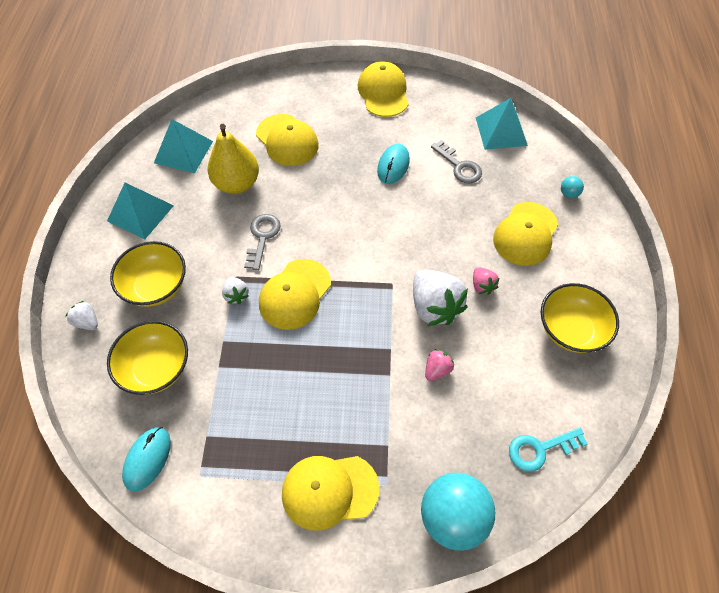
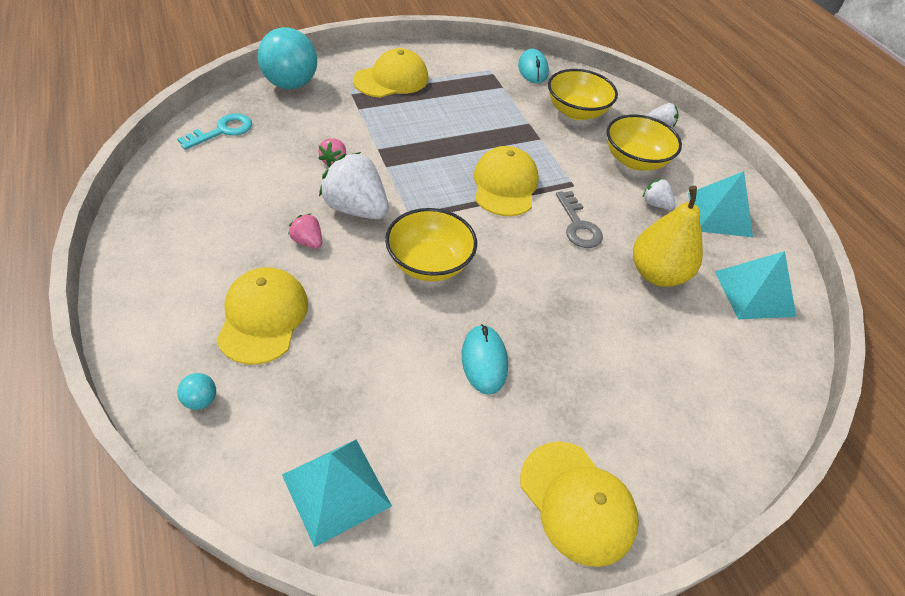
camera: 150 degrees right, 10 degrees down
white strawberry [222,277,249,304] -> white strawberry moved to [642,178,675,210]
yellow cap [256,114,319,166] -> none
grey key [431,140,482,184] -> none
yellow bowl [541,283,619,353] -> yellow bowl moved to [385,208,477,281]

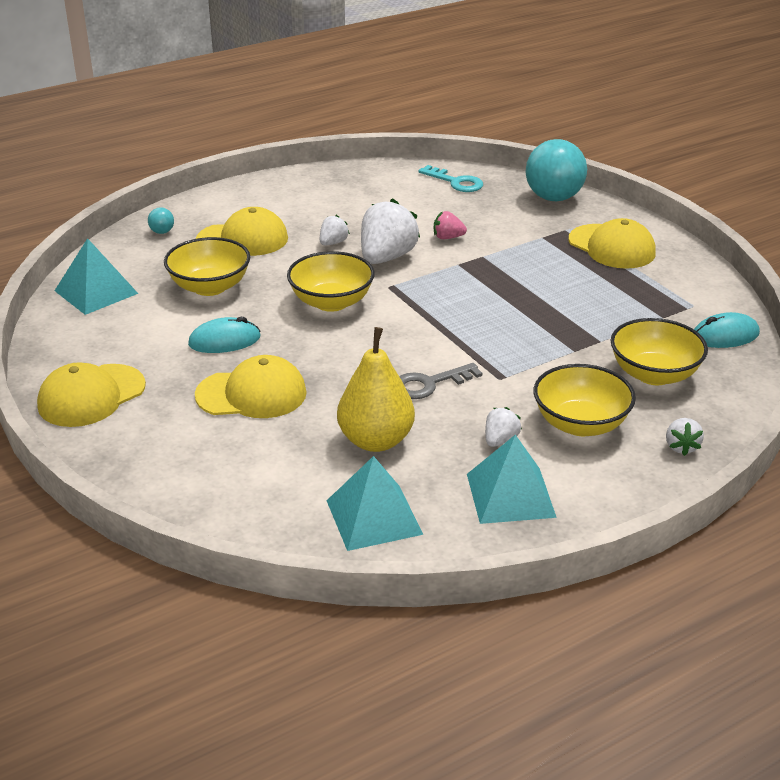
camera: 85 degrees right, 15 degrees down
pink strawberry [288,213,322,249] -> white strawberry [320,215,350,246]
yellow cap [474,146,539,216] -> yellow cap moved to [195,355,307,418]
none -> yellow bowl [164,237,250,296]

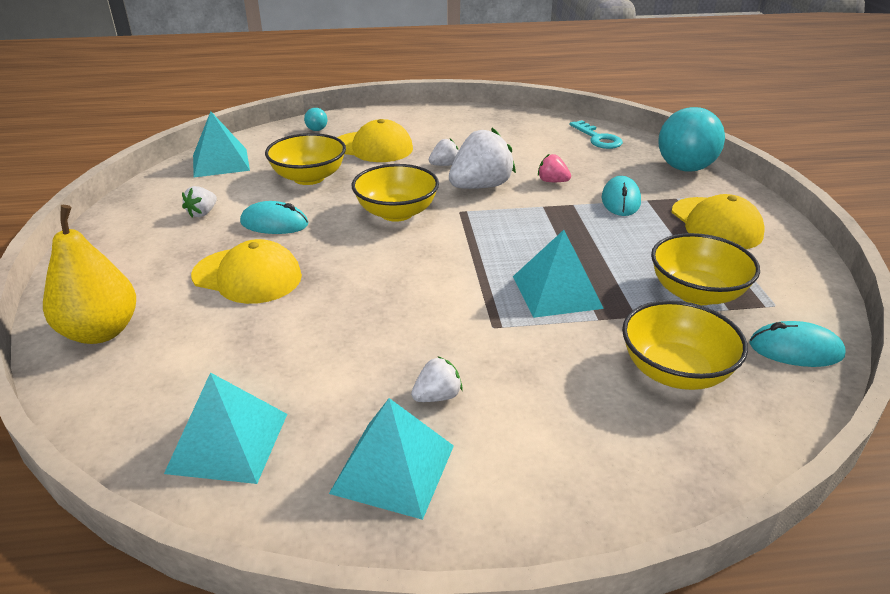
camera: 25 degrees right, 0 degrees up
yellow cap [37,362,146,427] -> none
yellow pear [337,327,415,452] -> yellow pear moved to [43,205,136,344]
grey key [399,363,482,399] -> none
yellow bowl [533,364,636,436] -> yellow bowl moved to [651,233,760,305]
white strawberry [666,418,704,456] -> white strawberry moved to [182,186,217,217]
none -> turquoise pyramid [513,230,604,318]
none -> turquoise mouse [602,176,641,216]

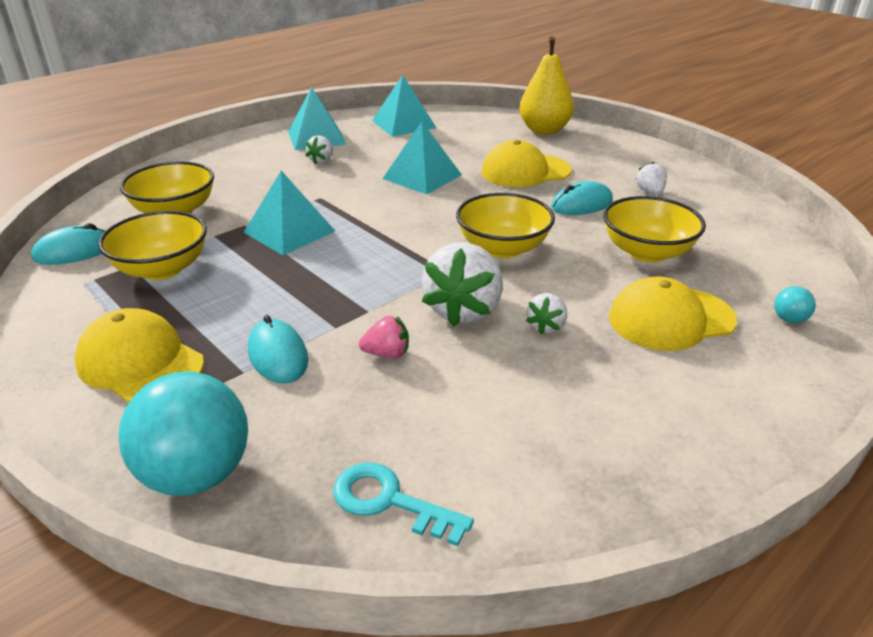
camera: 145 degrees right, 0 degrees up
turquoise pyramid [193,111,250,177] -> turquoise pyramid moved to [383,121,462,195]

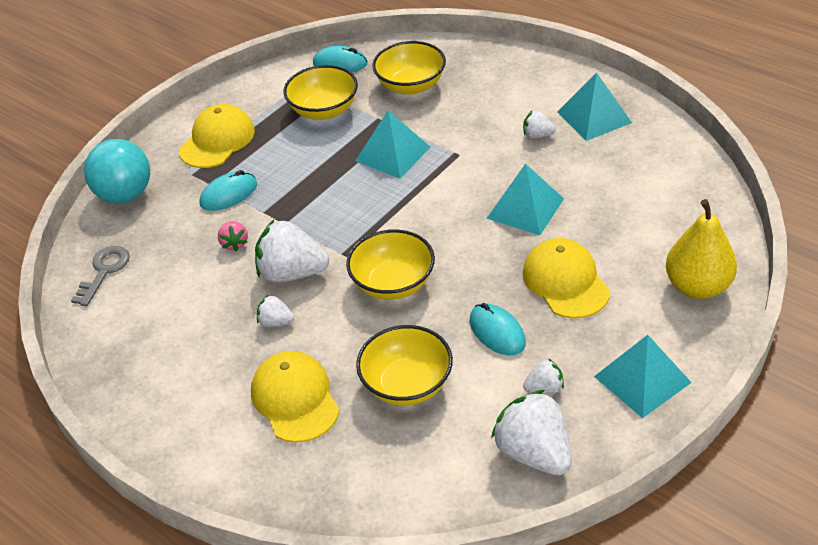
camera: 85 degrees right, 10 degrees up
turquoise mouse [31,223,105,265] -> turquoise mouse turned 45 degrees counterclockwise [313,46,368,72]
turquoise key [334,463,474,546] -> grey key [71,246,130,307]
turquoise pyramid [372,75,436,137] -> turquoise pyramid moved to [594,335,692,418]
turquoise ball [774,286,816,323] -> none
none -> white strawberry [491,390,572,476]

